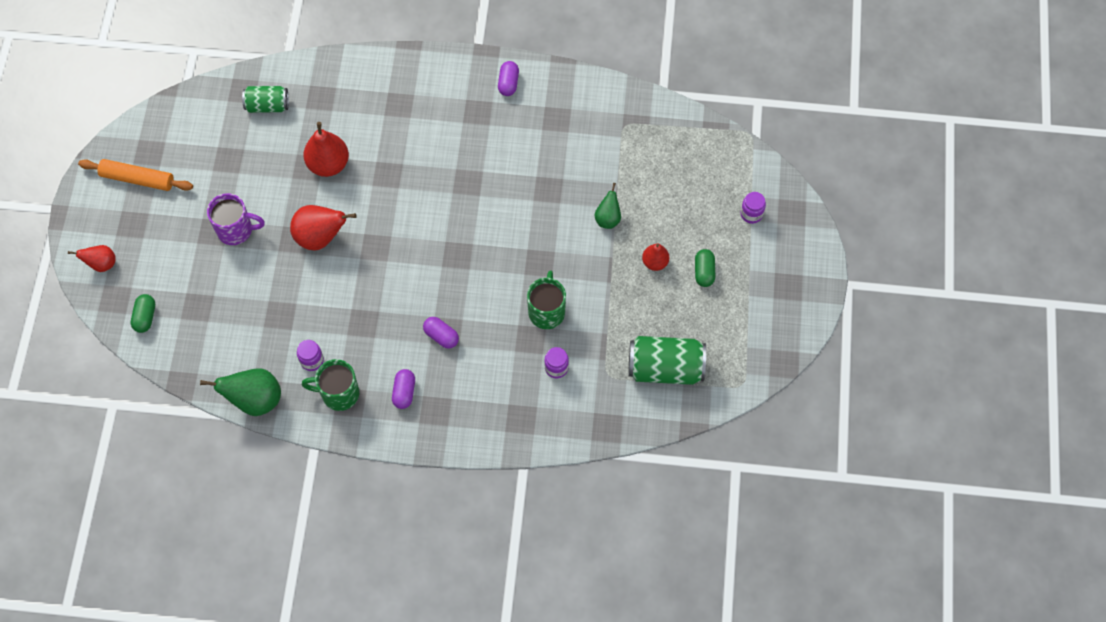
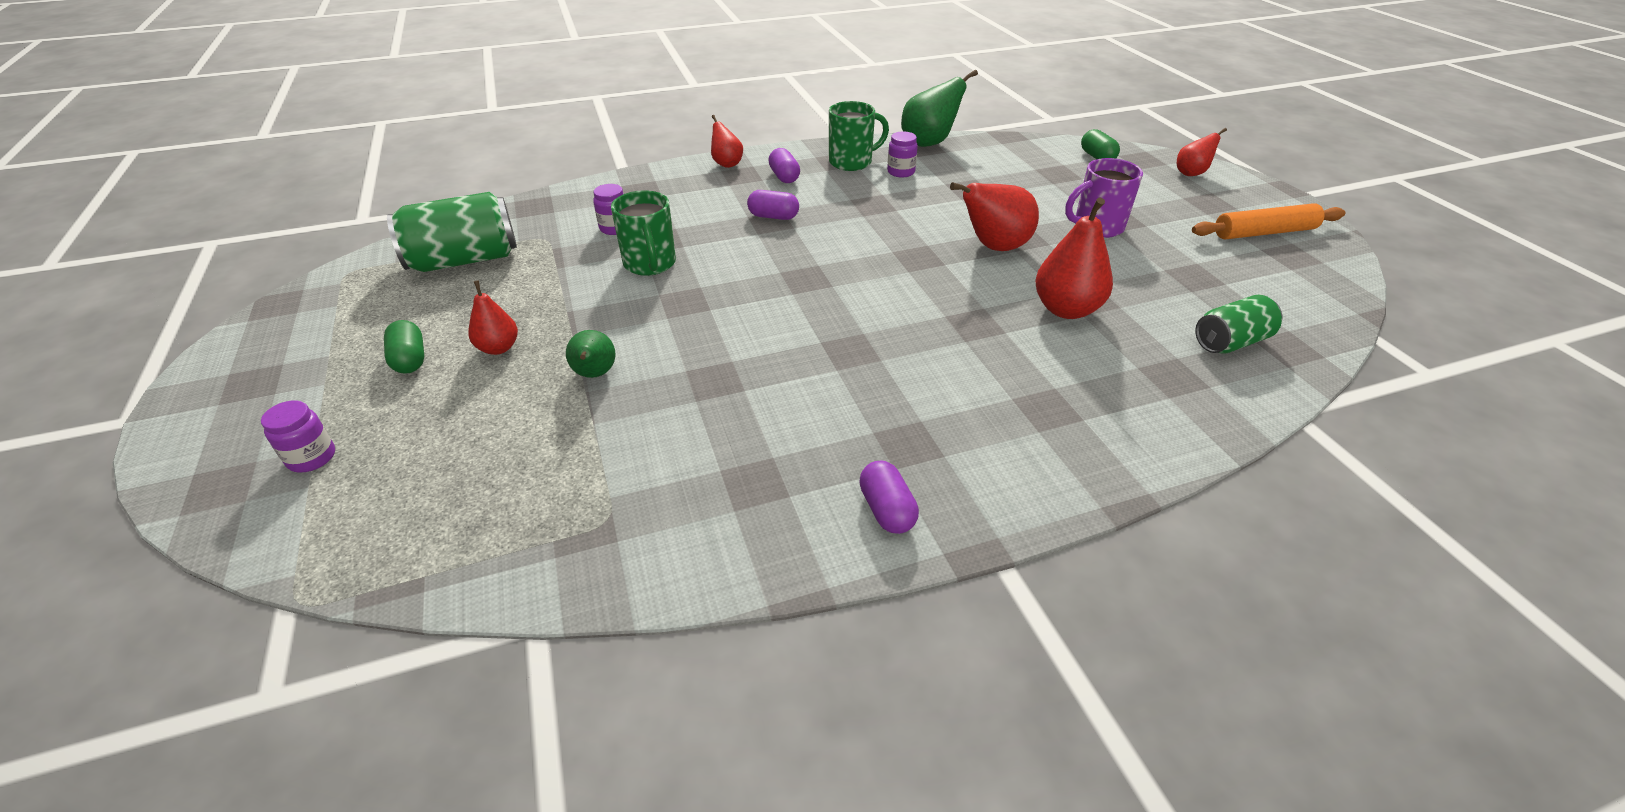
camera: 155 degrees right, 25 degrees down
none -> red pear [711,115,743,168]

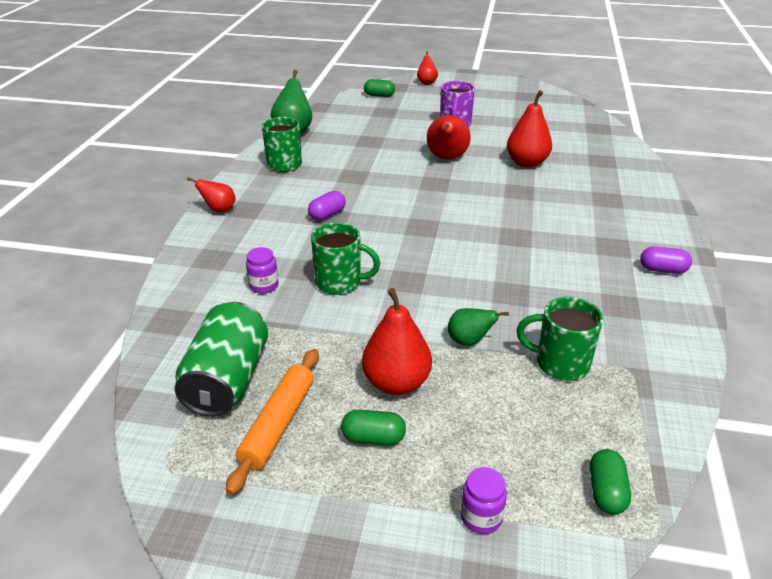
camera: 60 degrees left, 5 degrees down
red pear [468,280,518,355] -> red pear [362,288,432,395], size x1.69
purple capsule [768,148,800,183] -> none
purple jar [887,131,918,177] -> none
orange rolling pin [1192,203,1345,239] -> orange rolling pin moved to [226,349,319,495]
green can [1195,295,1282,354] -> none
none -> green mug [517,297,603,381]
none -> green capsule [590,449,631,515]

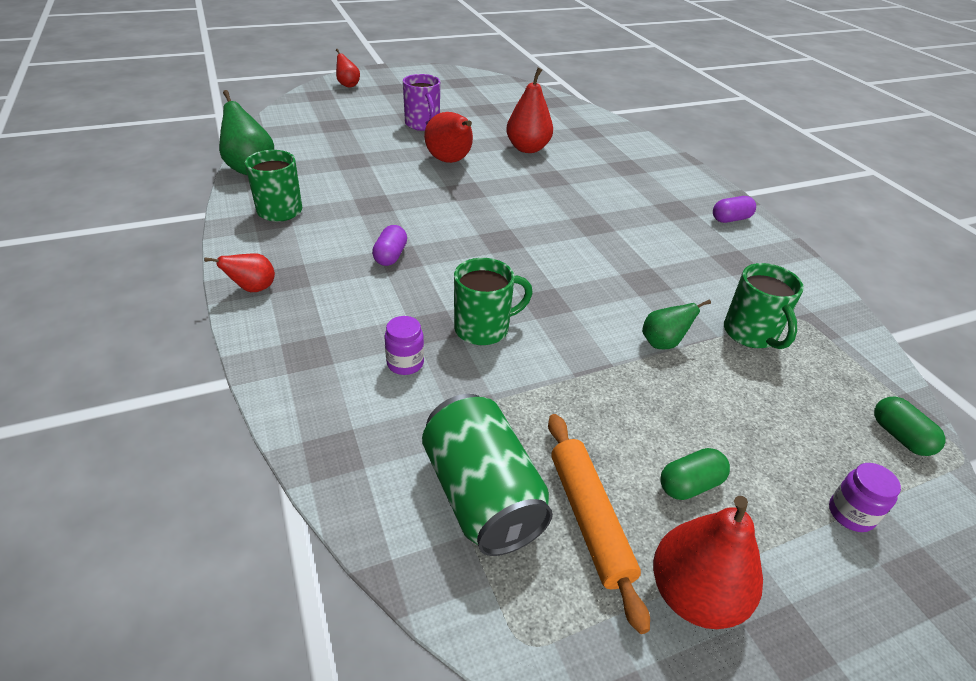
camera: 35 degrees left, 5 degrees up
red pear [362,288,432,395] -> red pear moved to [653,496,763,629]
green capsule [364,79,395,97] -> none
green mug [517,297,603,381] -> green mug turned 90 degrees counterclockwise [724,263,804,349]

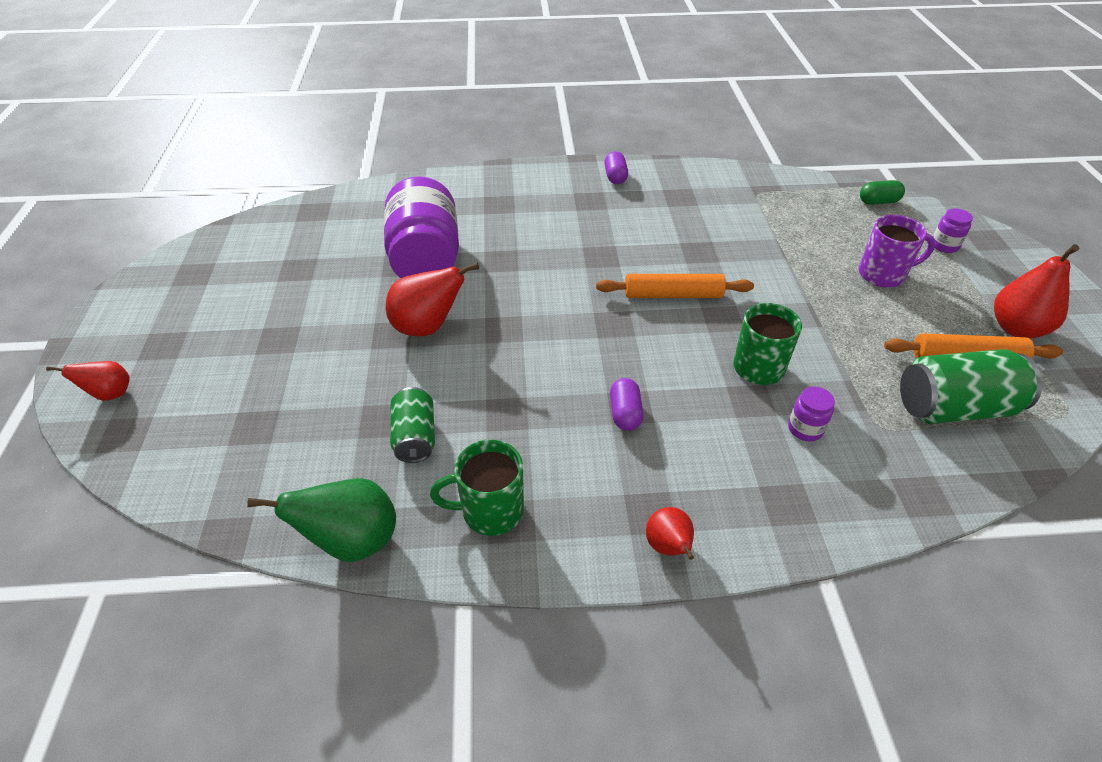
camera: 70 degrees left, 5 degrees up
purple capsule [372,225,407,266] -> purple capsule turned 60 degrees clockwise [610,378,643,431]
purple mug [403,74,440,131] -> purple mug moved to [859,215,935,288]
red pear [506,68,553,153] -> purple jar [384,176,459,278]
green pear [642,299,711,349] -> none
green capsule [660,448,730,500] -> none
green mug [724,263,804,349] -> none
none -> green can [390,387,435,463]
none -> orange rolling pin [596,274,754,298]

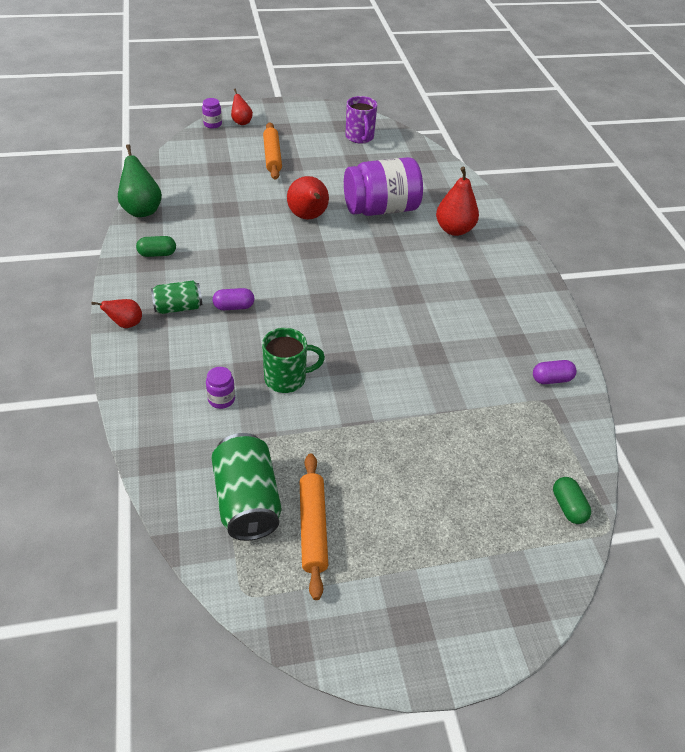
camera: 80 degrees right, 0 degrees up
green can [390,387,435,463] -> green can moved to [151,280,202,314]
green mug [430,440,524,536] -> green capsule [136,236,176,257]
orange rolling pin [596,274,754,298] -> orange rolling pin moved to [263,122,282,180]
purple capsule [604,151,628,184] -> purple capsule moved to [533,360,576,384]
purple mug [859,215,935,288] -> purple mug moved to [345,96,377,144]
purple jar [933,208,973,253] -> purple jar moved to [202,98,222,128]
red pear [994,244,1079,339] -> red pear moved to [436,167,479,236]

